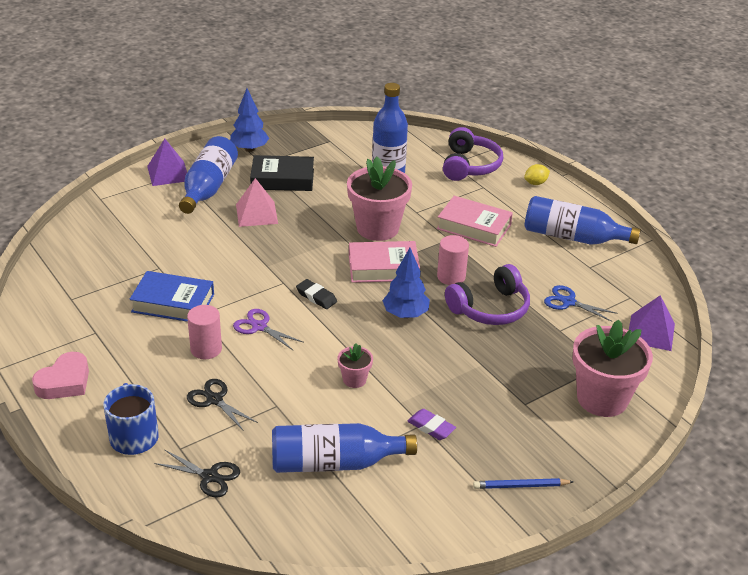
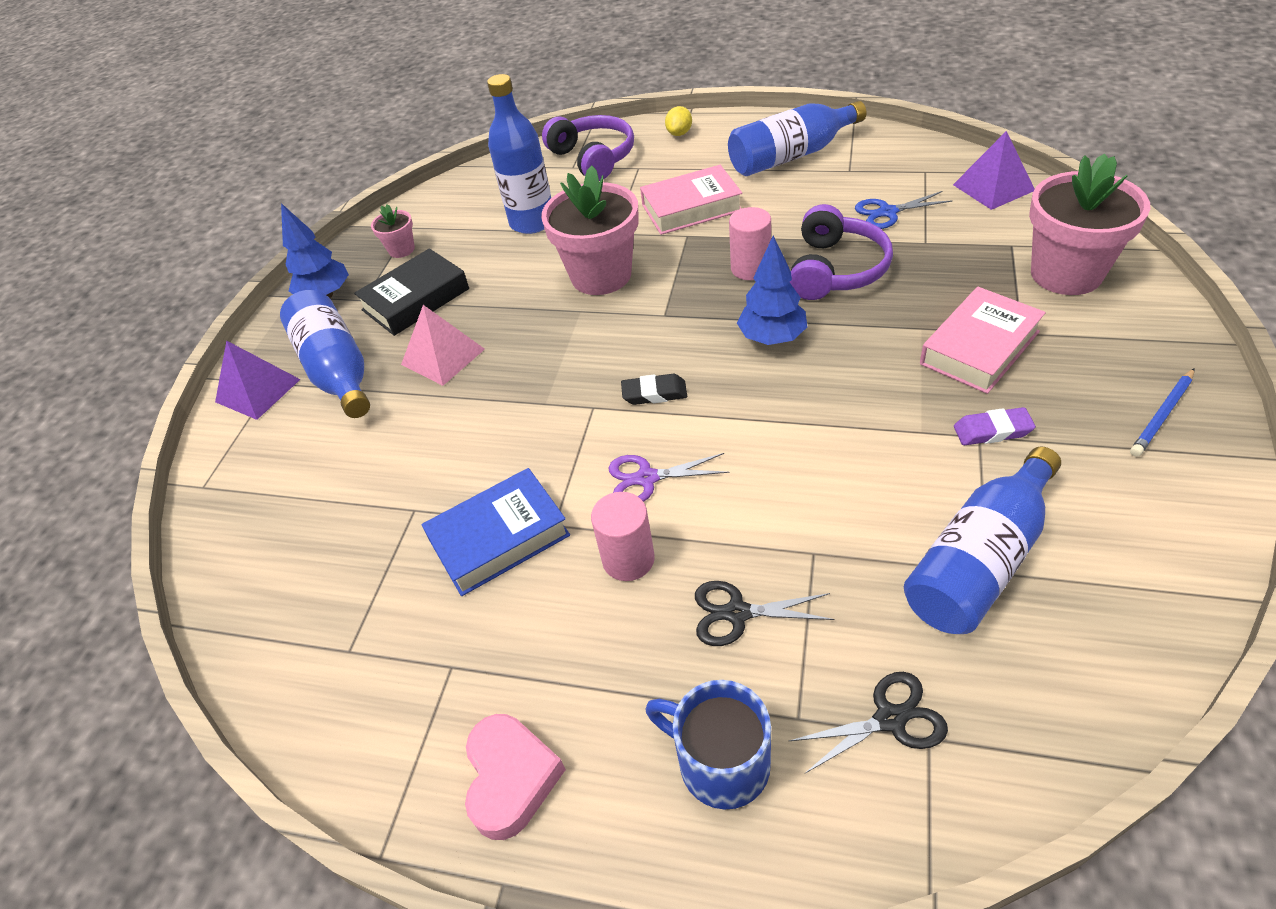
camera: 35 degrees left, 10 degrees up
pink flower pot [338,343,373,388] -> pink flower pot moved to [371,204,415,258]
pink book [349,241,420,283] -> pink book moved to [920,287,1046,394]

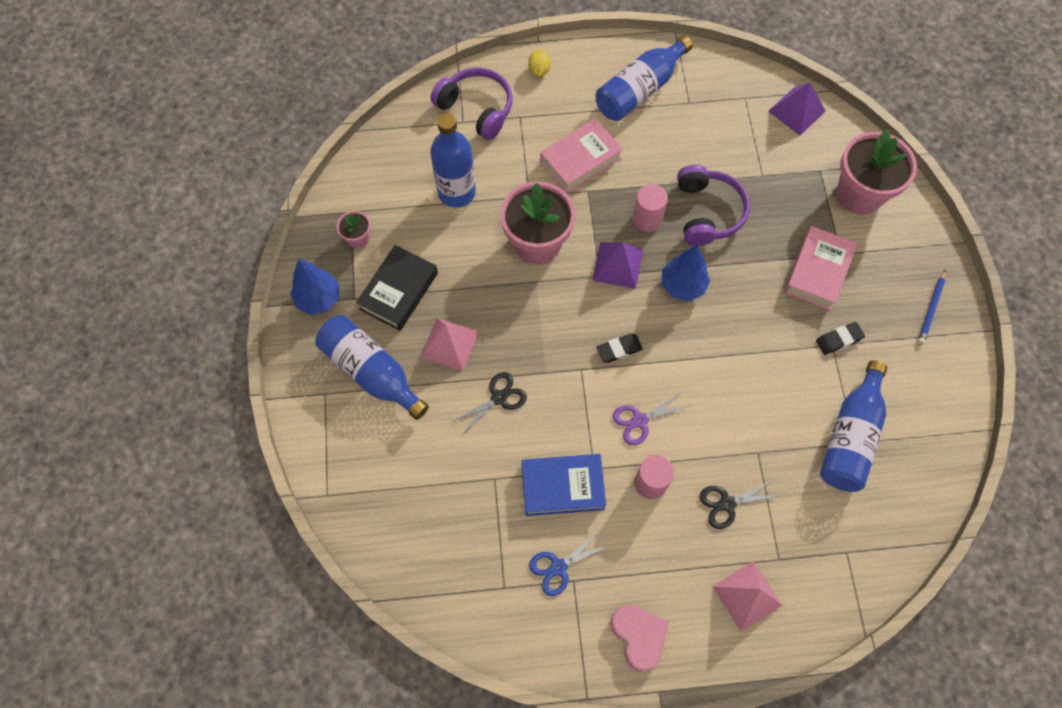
camera: 25 degrees left, 20 degrees up
purple pyramid [215,340,301,420] -> purple pyramid moved to [592,242,643,289]
blue book [422,468,570,596] -> blue book turned 45 degrees clockwise [522,454,606,516]
blue mug [646,680,771,809] -> pink pyramid [712,561,783,632]
black scissors [789,672,948,774] -> black scissors moved to [451,372,527,436]
blue scissors [855,191,953,229] -> blue scissors moved to [529,532,610,596]
purple eraser [954,407,1036,445] -> black eraser [816,322,865,355]

